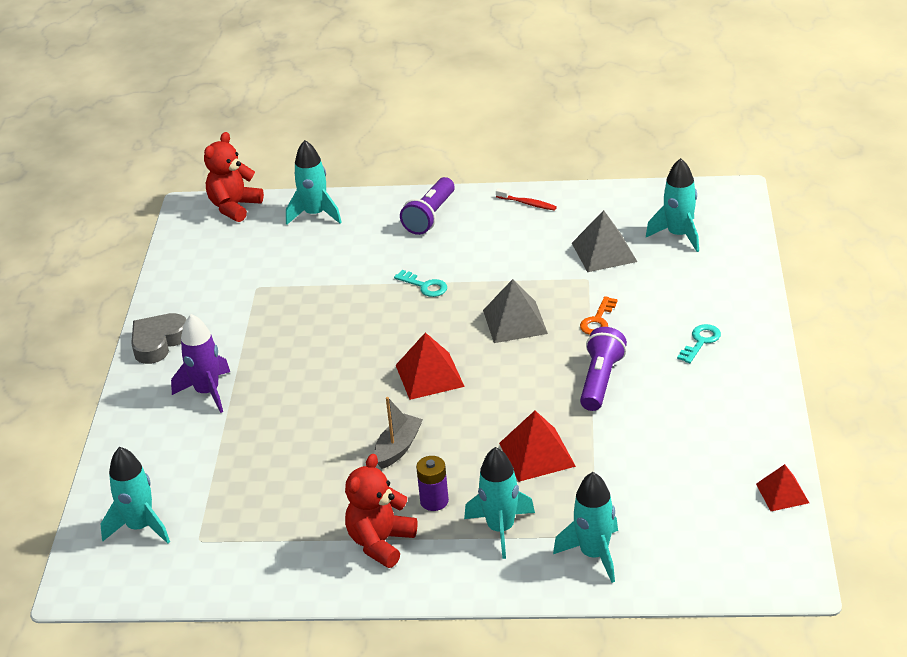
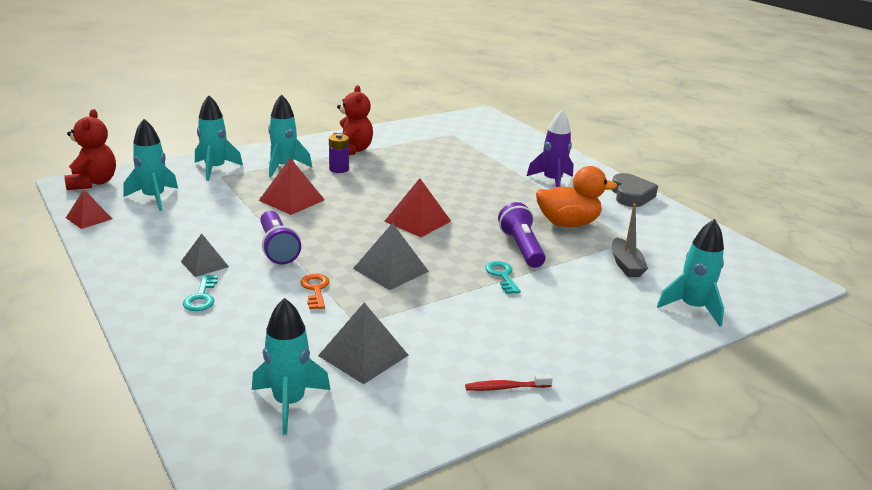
camera: 140 degrees right, 10 degrees down
turquoise rocket [101,447,170,544] -> turquoise rocket moved to [124,119,178,211]
red teddy bear [204,132,264,222] -> red teddy bear moved to [64,109,116,190]
grey boat [374,397,423,469] -> grey boat moved to [612,204,648,277]
turquoise key [394,270,447,297] -> turquoise key turned 75 degrees clockwise [485,261,521,294]
purple flashlight [400,177,455,235] -> purple flashlight moved to [498,202,546,268]
none -> grey pyramid [181,234,229,277]
none -> orange duck [536,166,617,227]

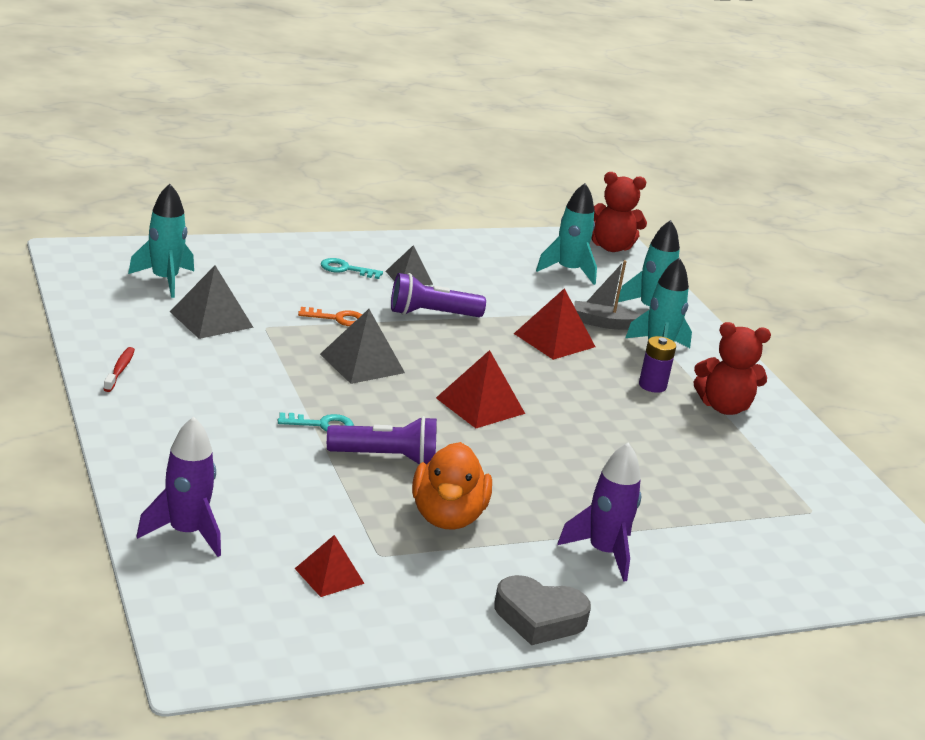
camera: 100 degrees right, 0 degrees up
red pyramid [66,190,112,229] -> red pyramid moved to [295,535,365,597]
grey boat [612,204,648,277] -> grey boat moved to [574,260,641,330]
turquoise rocket [657,219,724,327] -> purple rocket [136,417,221,557]

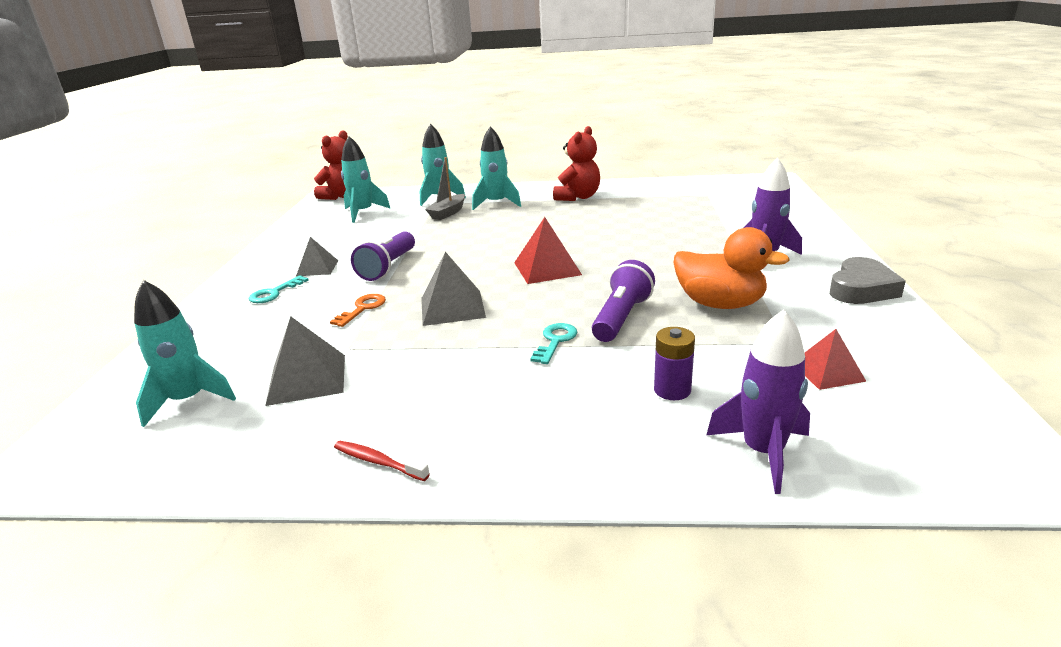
camera: 60 degrees left, 0 degrees up
red pyramid [514,288,595,360] -> none
purple battery [639,336,676,393] -> purple battery moved to [654,327,695,400]

